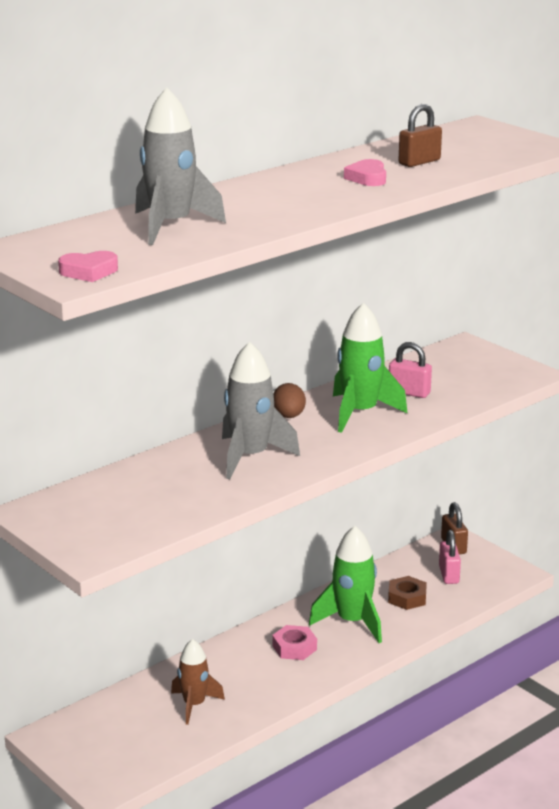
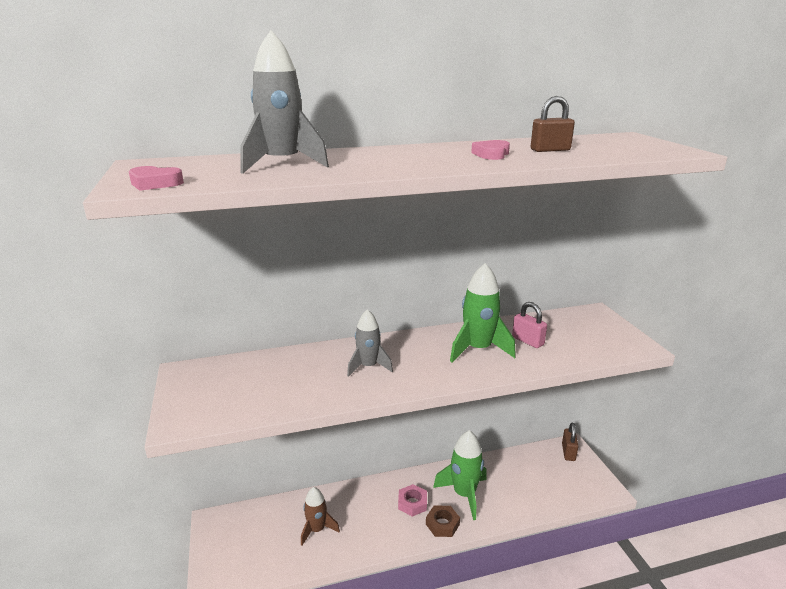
camera: 25 degrees right, 0 degrees up
grey rocket [222,341,300,479] -> grey rocket [347,309,393,377], size x0.66
brown egg [273,383,306,418] -> none
brown nut [388,576,427,610] -> brown nut moved to [426,505,460,537]
pink padlock [439,530,461,584] -> none

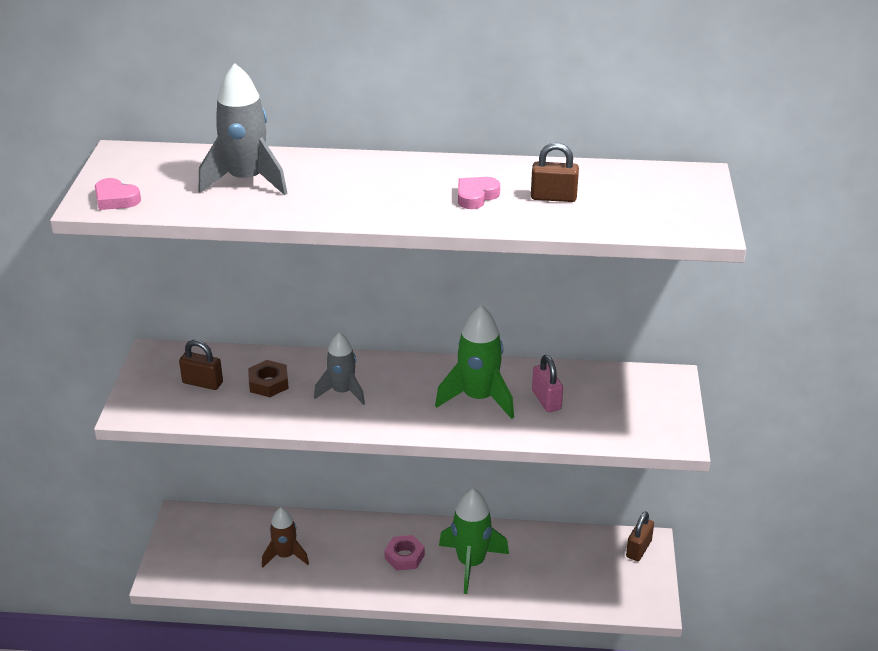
camera: 20 degrees right, 10 degrees up
brown nut [426,505,460,537] -> brown nut moved to [248,360,289,397]
none -> brown padlock [179,340,223,390]

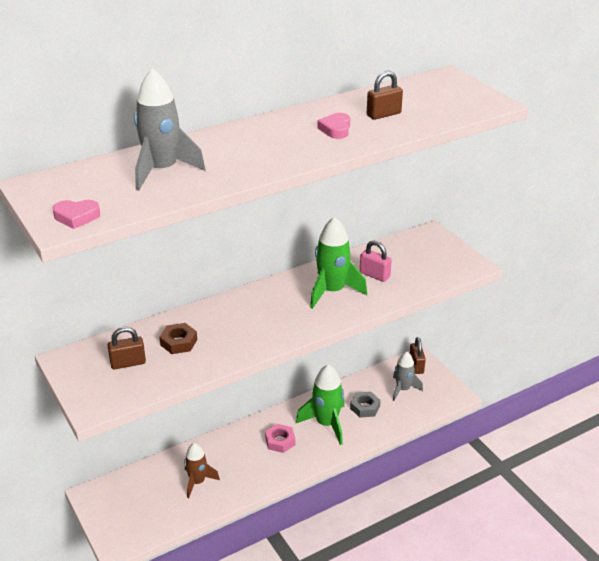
camera: 35 degrees left, 0 degrees up
grey rocket [314,332,365,405] -> grey rocket moved to [393,352,423,401]
none -> grey nut [350,392,381,418]

